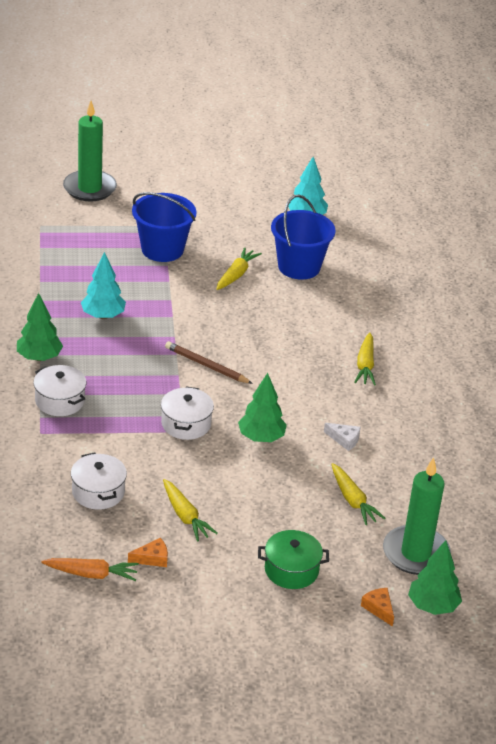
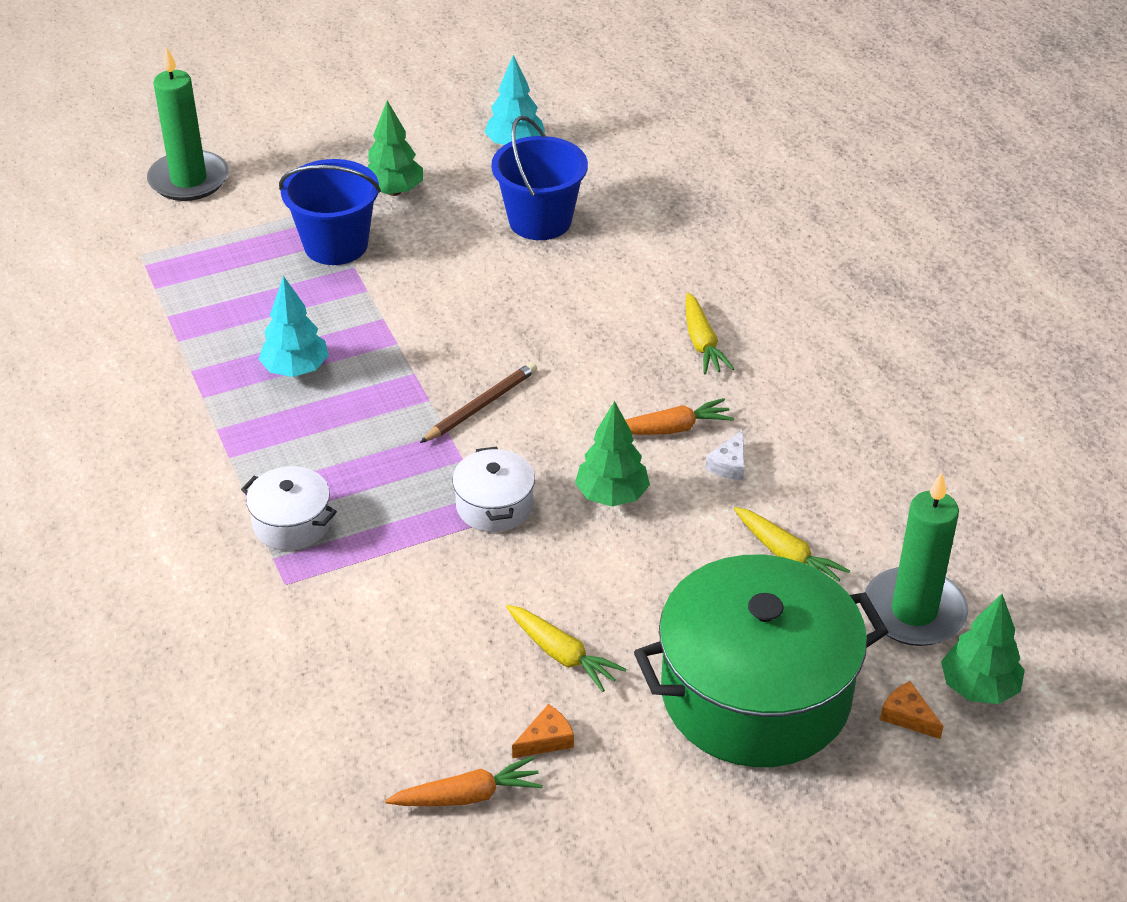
camera: 15 degrees left, 5 degrees up
green tree [17,293,63,361] -> green tree moved to [367,100,423,196]
white pot [71,452,127,510] -> none
brown pencil [165,341,253,384] -> brown pencil turned 120 degrees clockwise [420,362,537,443]
yellow carrot [216,247,262,290] -> none
green pot [258,530,329,589] -> green pot [634,555,888,767], size x2.23
white cheese [324,423,361,451] -> white cheese turned 105 degrees clockwise [705,429,744,480]
none -> orange carrot [625,398,734,435]

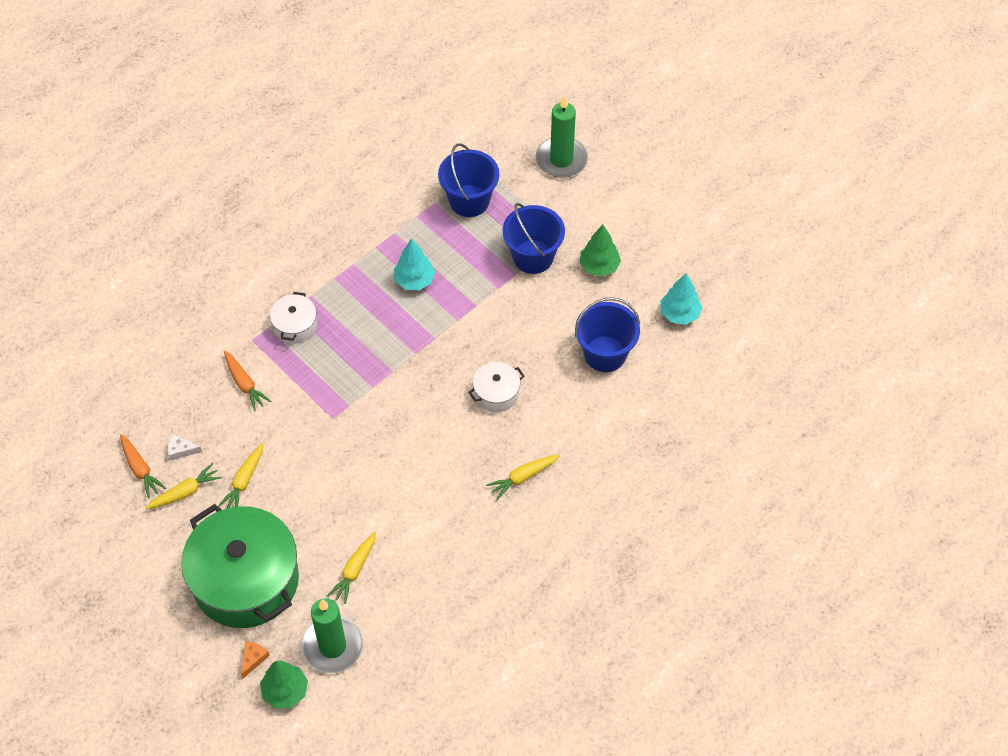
camera: 70 degrees right, 15 degrees up
brown pencil [420,362,537,443] -> none
white pot [452,447,535,532] -> white pot moved to [468,362,525,412]
orange cheese [512,704,574,758] -> yellow carrot [145,463,222,510]
green tree [575,401,650,507] -> none
orange carrot [625,398,734,435] -> orange carrot moved to [224,351,271,411]
white cheese [705,429,744,480] -> white cheese moved to [168,434,202,461]
none -> blue bucket [438,143,499,217]

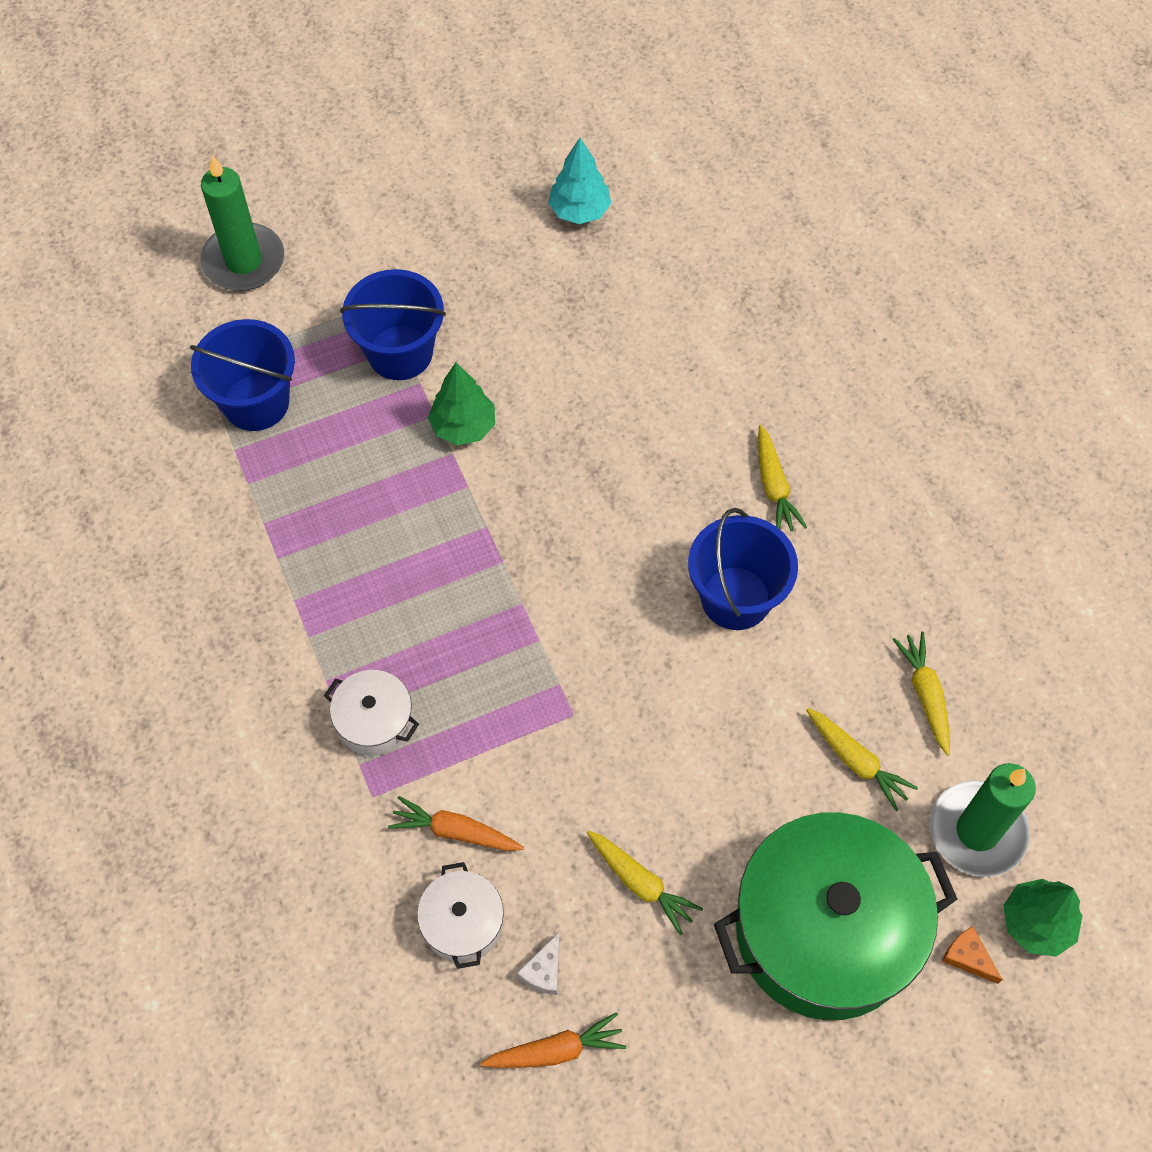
camera: 70 degrees left, 5 degrees up
yellow carrot [145,463,222,510] -> yellow carrot moved to [892,632,950,756]
orange carrot [224,351,271,411] -> orange carrot turned 150 degrees counterclockwise [388,796,524,851]
turquoise tree [394,239,435,290] -> none
white pot [468,362,525,412] -> white pot moved to [417,862,504,969]
blue bucket [575,297,640,372] -> blue bucket moved to [688,508,798,630]
green tree [580,225,621,277] -> green tree moved to [428,363,495,445]

